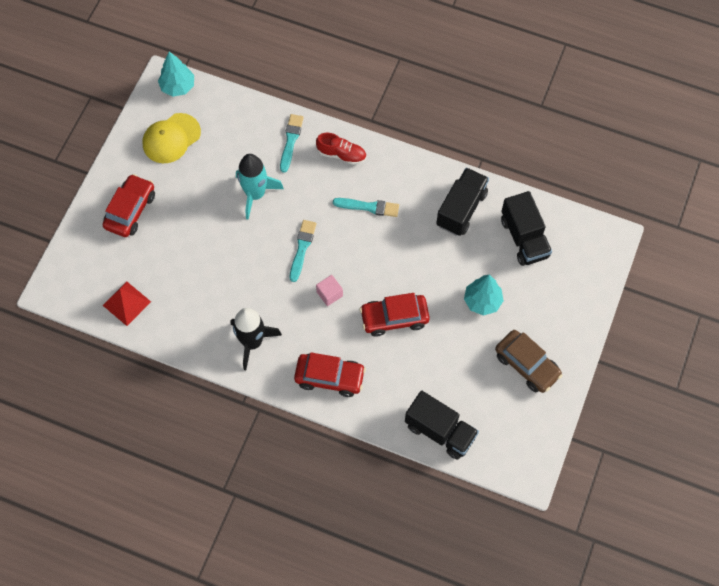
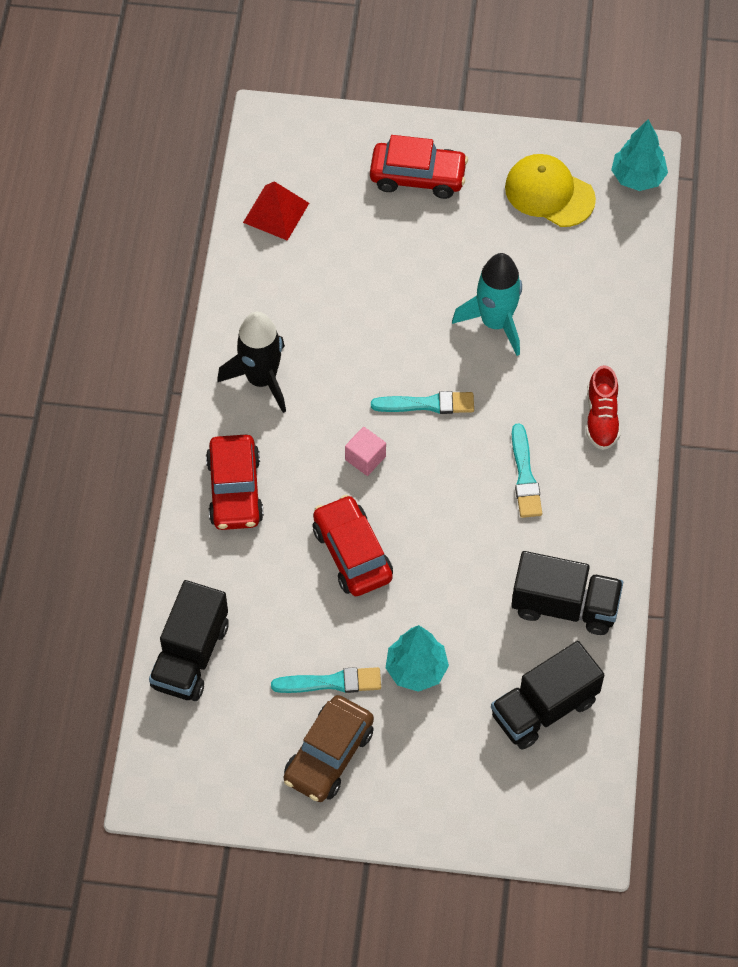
camera: 75 degrees right, 5 degrees down
turquoise brush [280,114,304,173] -> turquoise brush moved to [271,667,381,693]

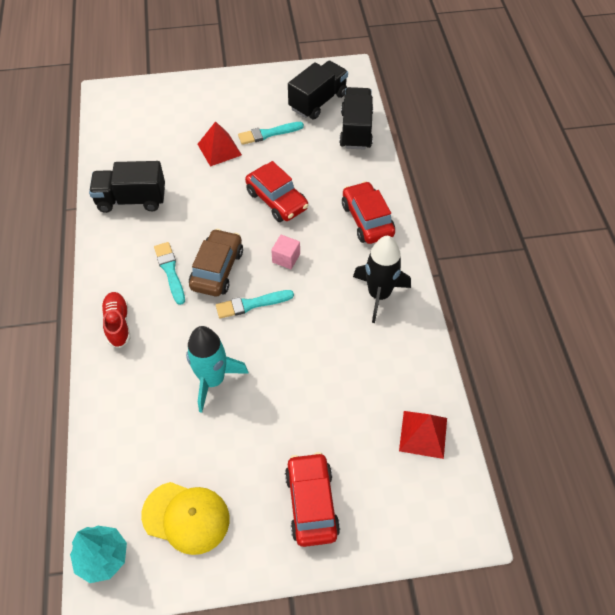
camera: 165 degrees right, 5 degrees down
brown car [284,695,374,802] -> brown car moved to [189,229,243,296]
red car [370,135,468,199] -> red car turned 90 degrees clockwise [285,452,340,547]
turquoise tree [386,625,449,692] -> red pyramid [198,121,242,167]
black truck [491,641,605,749] -> black truck moved to [288,61,348,119]

